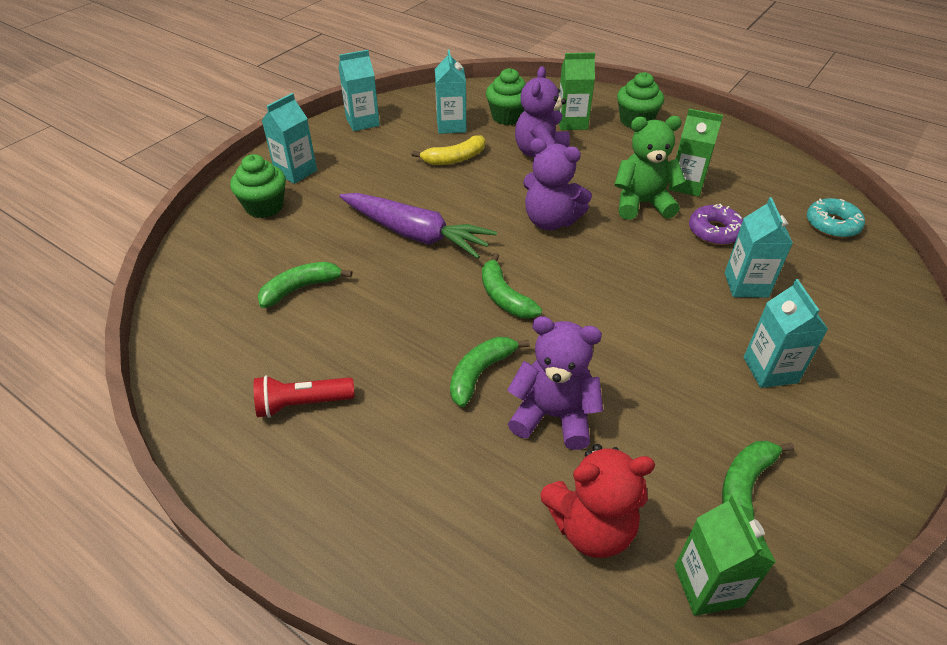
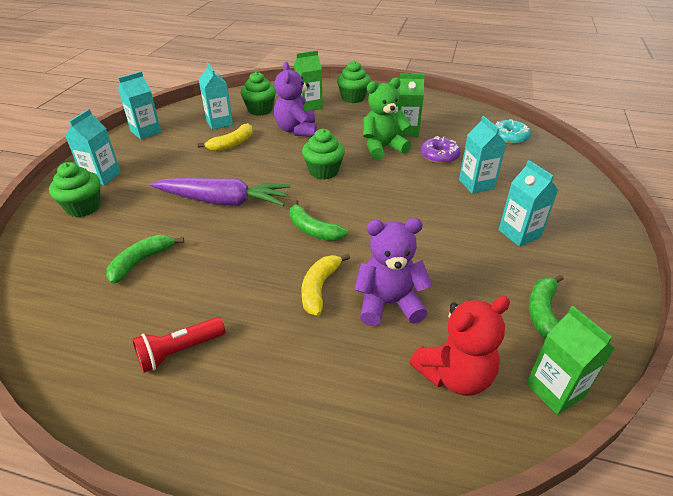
camera: 20 degrees left, 5 degrees down
green banana [450,337,530,407] -> yellow banana [301,254,350,316]
purple teddy bear [523,138,592,230] -> green cupcake [302,129,345,180]

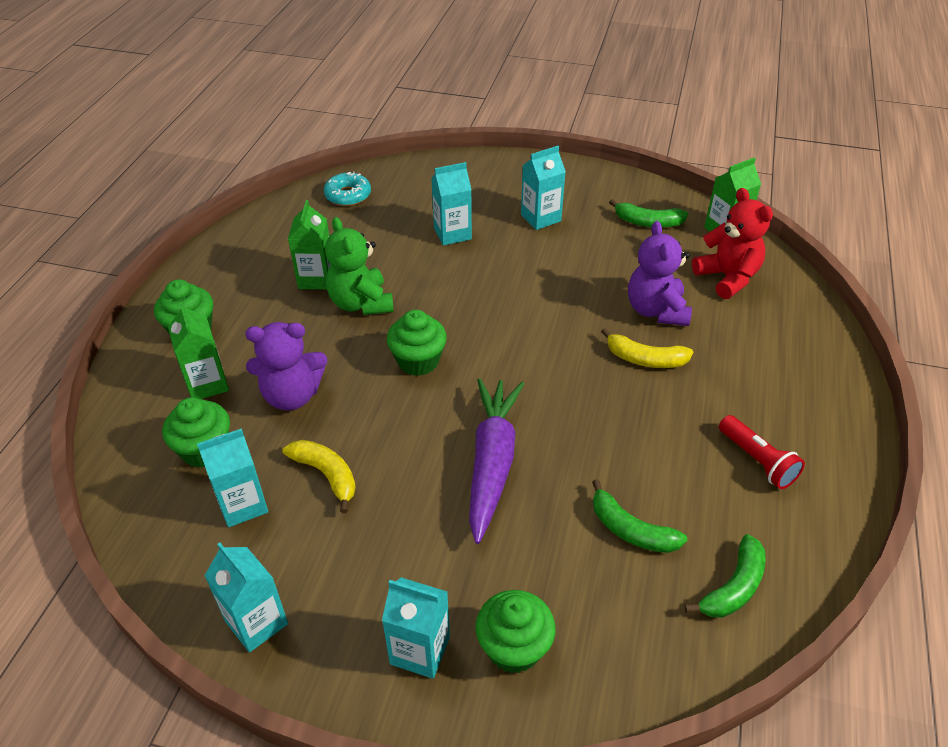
camera: 90 degrees left, 5 degrees up
green banana [290,199,348,241] -> green banana moved to [684,534,766,618]
purple donut [420,136,461,164] -> none

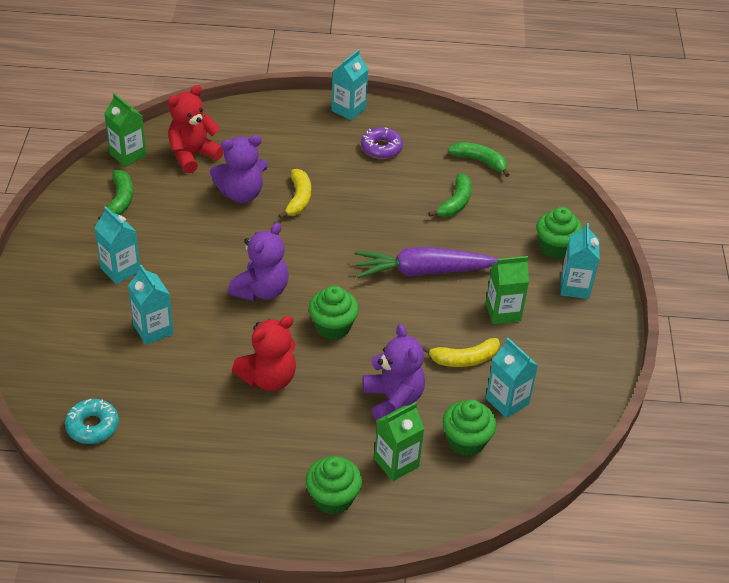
camera: 105 degrees left, 0 degrees up
turquoise carton [204,543,288,652] -> turquoise carton moved to [331,50,368,121]
yellow banana [282,440,356,513] -> yellow banana turned 135 degrees counterclockwise [422,338,500,367]
green carton [288,200,331,289] -> green carton moved to [486,256,529,324]
green teddy bear [325,217,394,315] -> red teddy bear [232,316,296,391]
red flashlight [719,415,805,489] -> purple donut [361,127,403,159]
none -> purple teddy bear [228,222,289,301]

